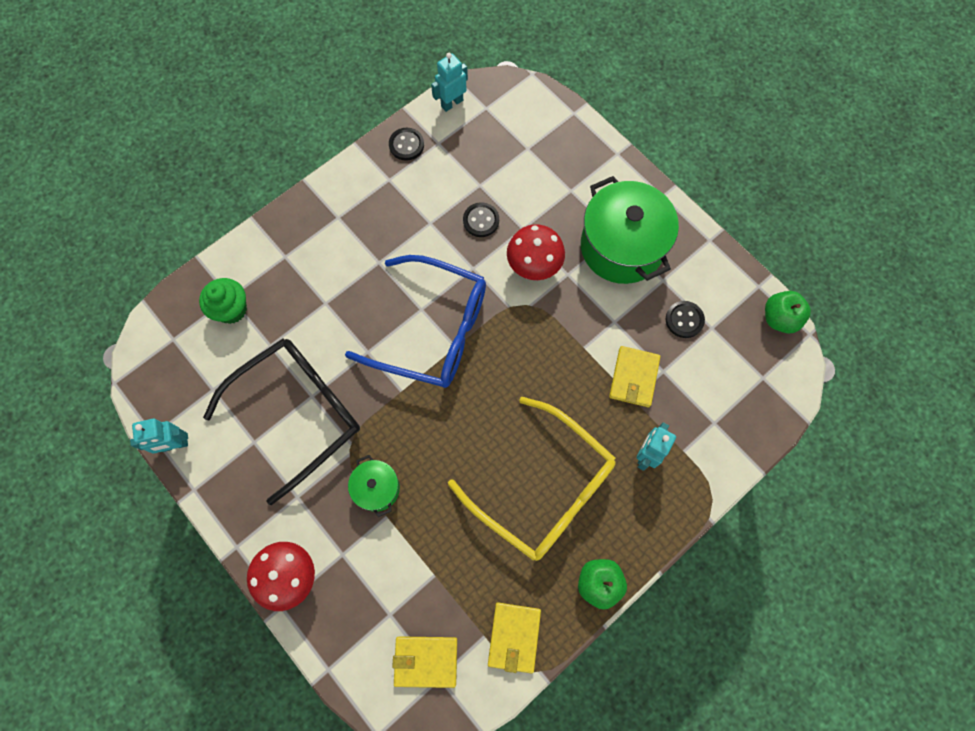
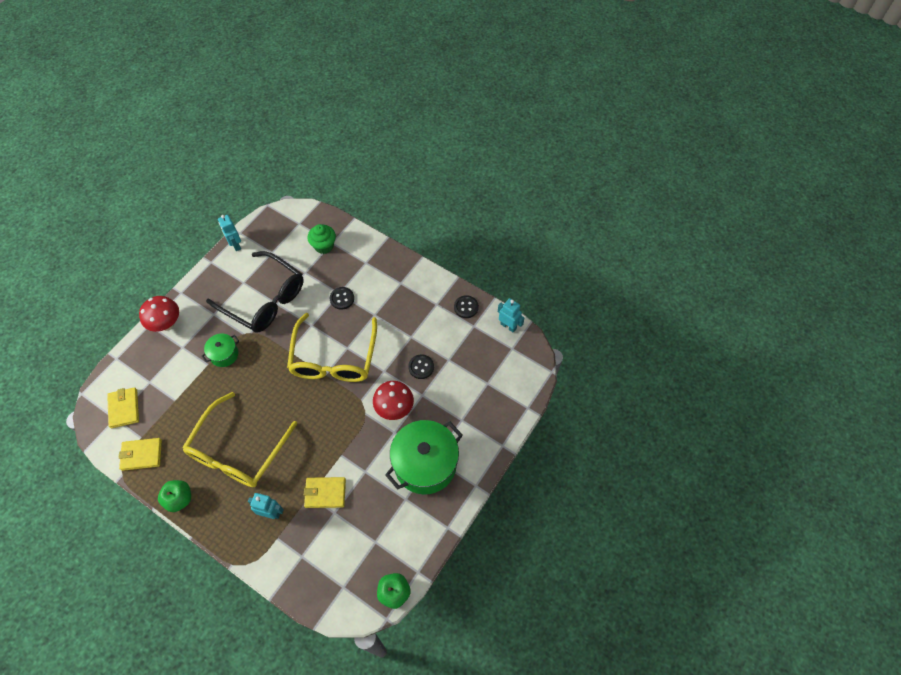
camera: 75 degrees right, 10 degrees down
blue glasses [345,255,486,388] -> yellow glasses [287,313,377,382]
black button [666,301,705,338] -> black button moved to [330,287,354,310]

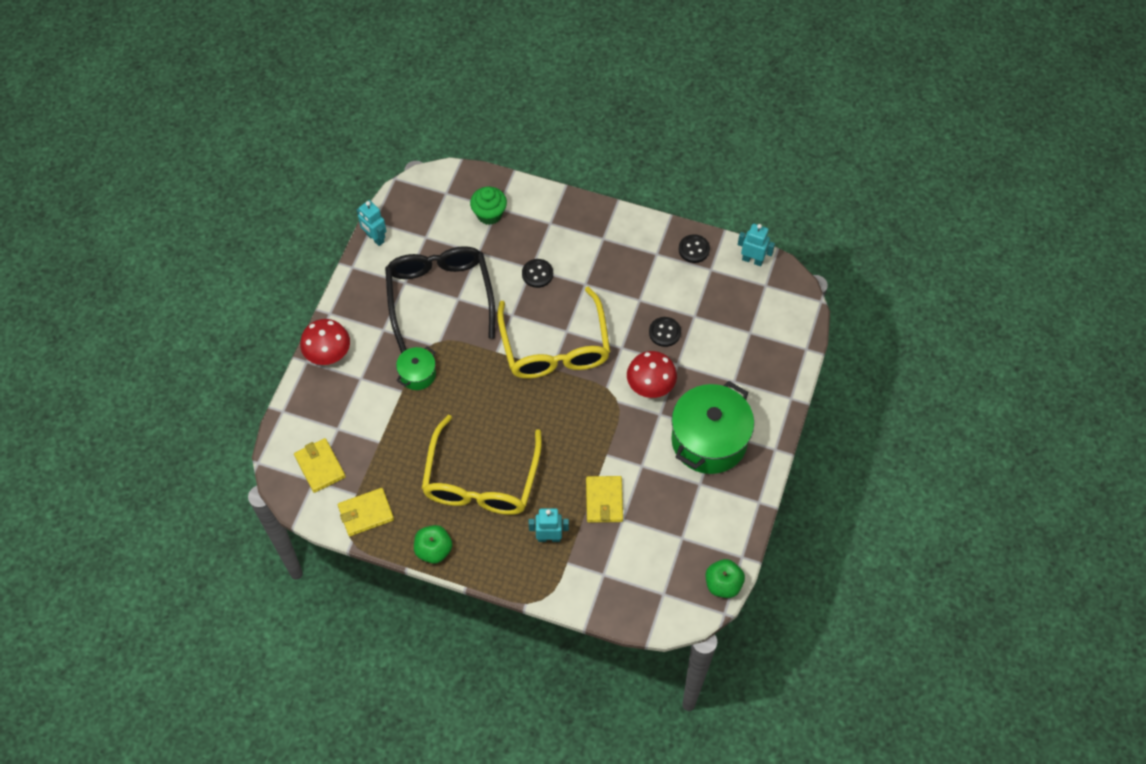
camera: 15 degrees left, 0 degrees up
black glasses [206,251,304,333] -> black glasses turned 120 degrees counterclockwise [385,246,495,353]
yellow wallet [304,477,346,508] -> yellow wallet turned 75 degrees counterclockwise [586,476,623,523]

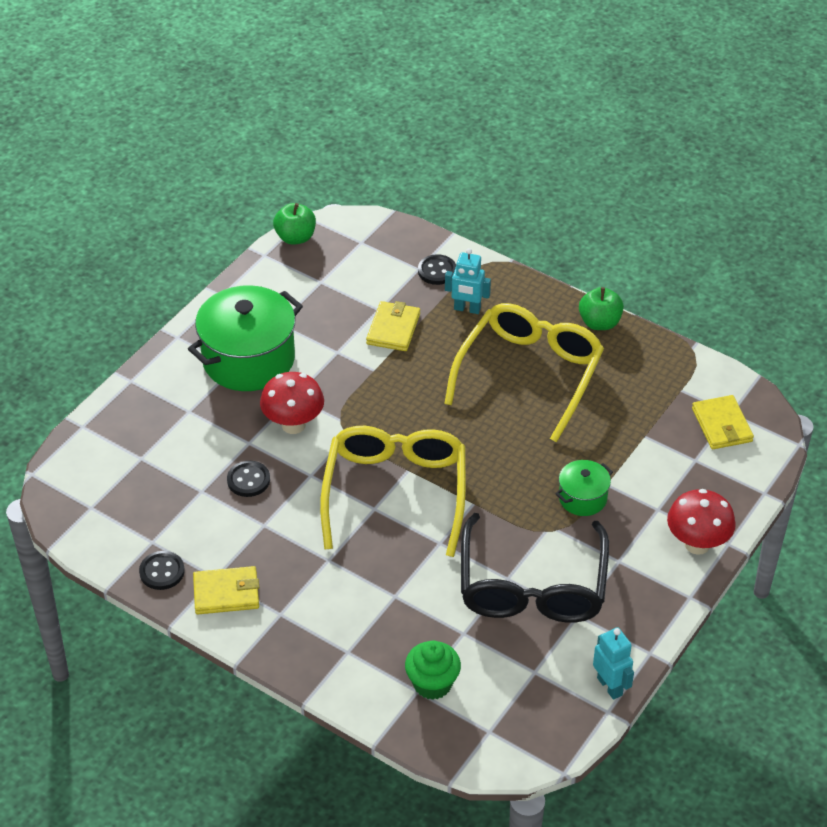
camera: 165 degrees left, 15 degrees down
yellow wallet [338,488,394,536] -> yellow wallet moved to [193,566,259,614]
black button [522,259,553,288] -> black button moved to [418,254,456,285]
turquoise robot [738,224,775,266] -> none

